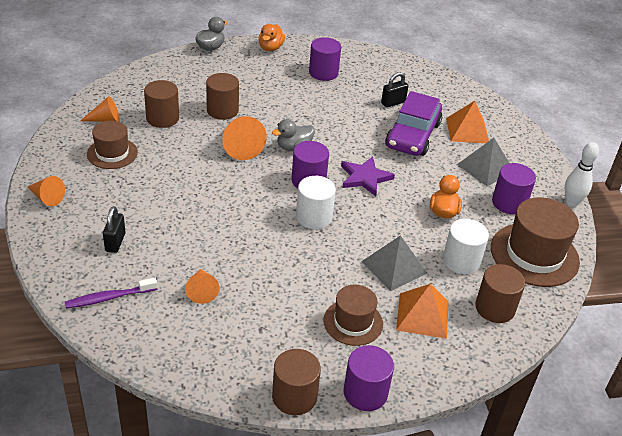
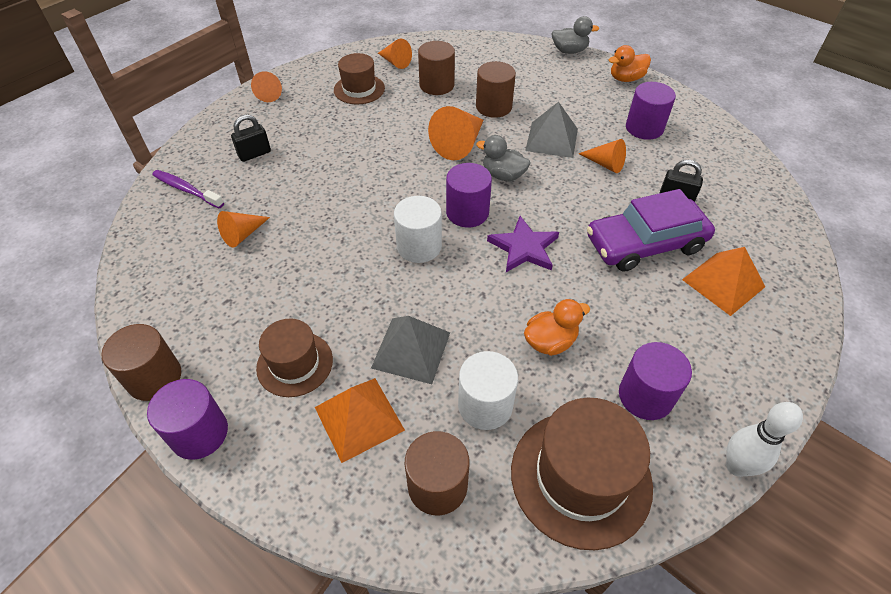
camera: 55 degrees right, 10 degrees up
grey pyramid [457,138,509,186] -> grey pyramid moved to [525,102,578,158]
none -> orange cone [578,139,626,173]

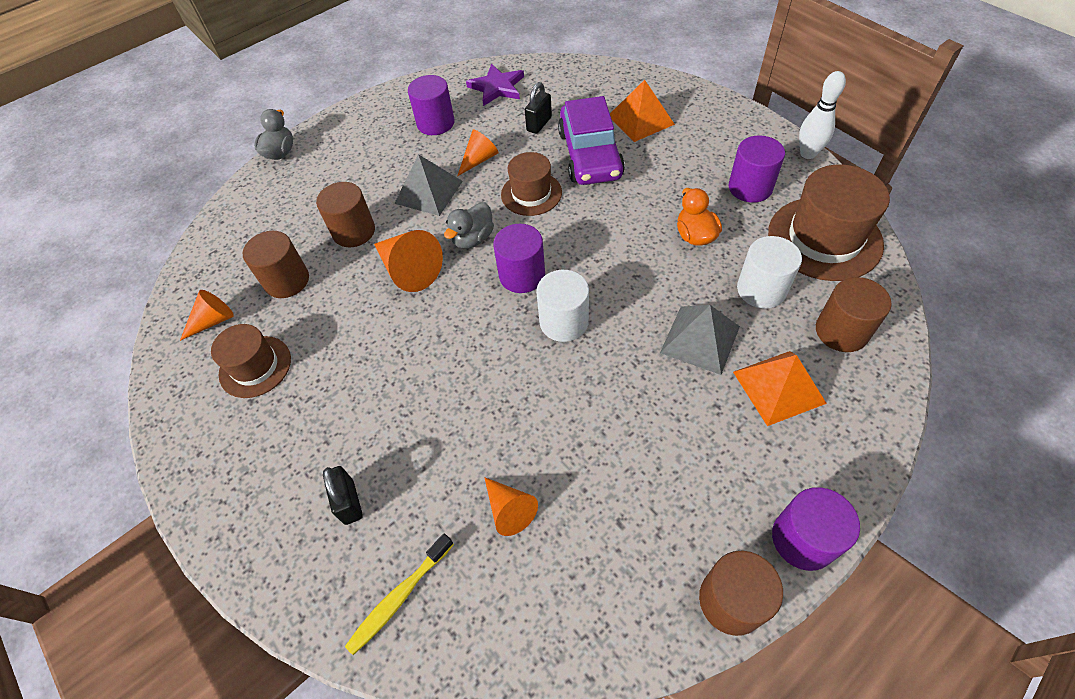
camera: 75 degrees left, 5 degrees up
purple toothbrush [152,170,224,208] -> yellow toothbrush [345,533,454,655]
orange cone [251,71,282,102] -> none
brown hat [256,318,333,397] -> brown hat moved to [501,152,562,216]
purple star [487,216,559,272] -> purple star moved to [466,64,524,106]
orange duck [609,45,651,82] -> none

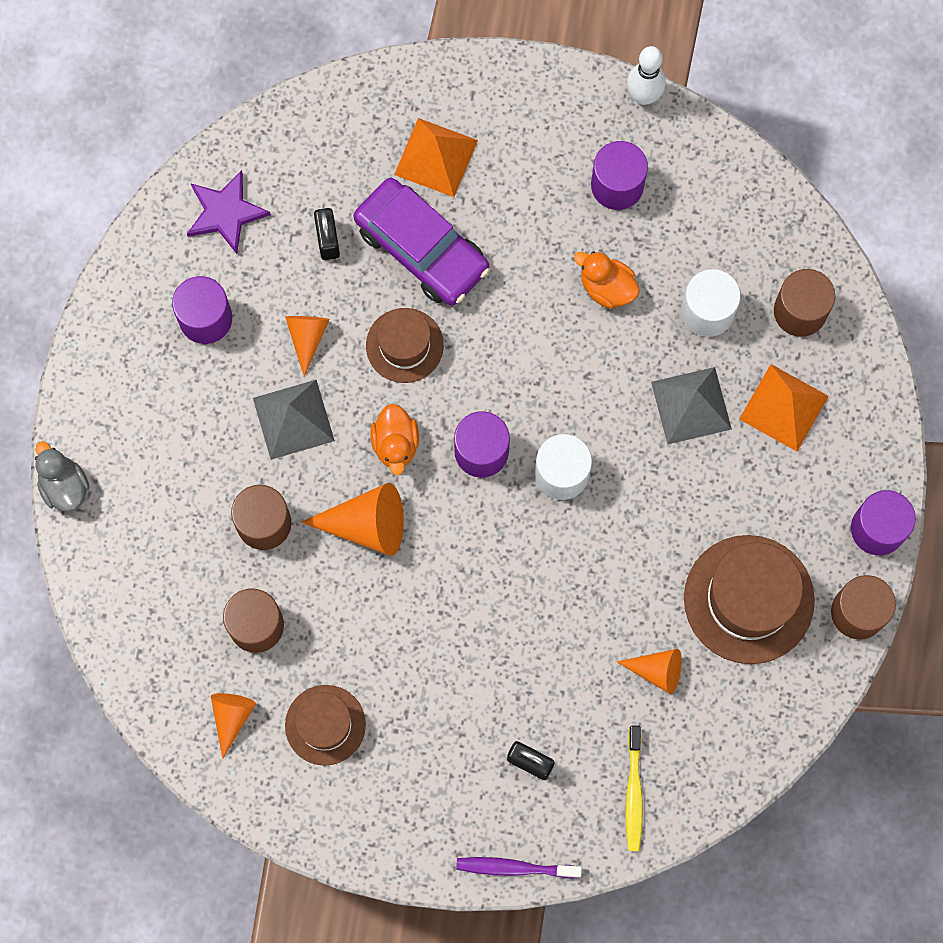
camera: 45 degrees left, 20 degrees up
grey duck [444,202,494,249] -> orange duck [371,404,419,475]
brown hat [768,164,890,281] -> brown hat moved to [684,535,815,664]
none -> purple toothbrush [456,857,582,879]

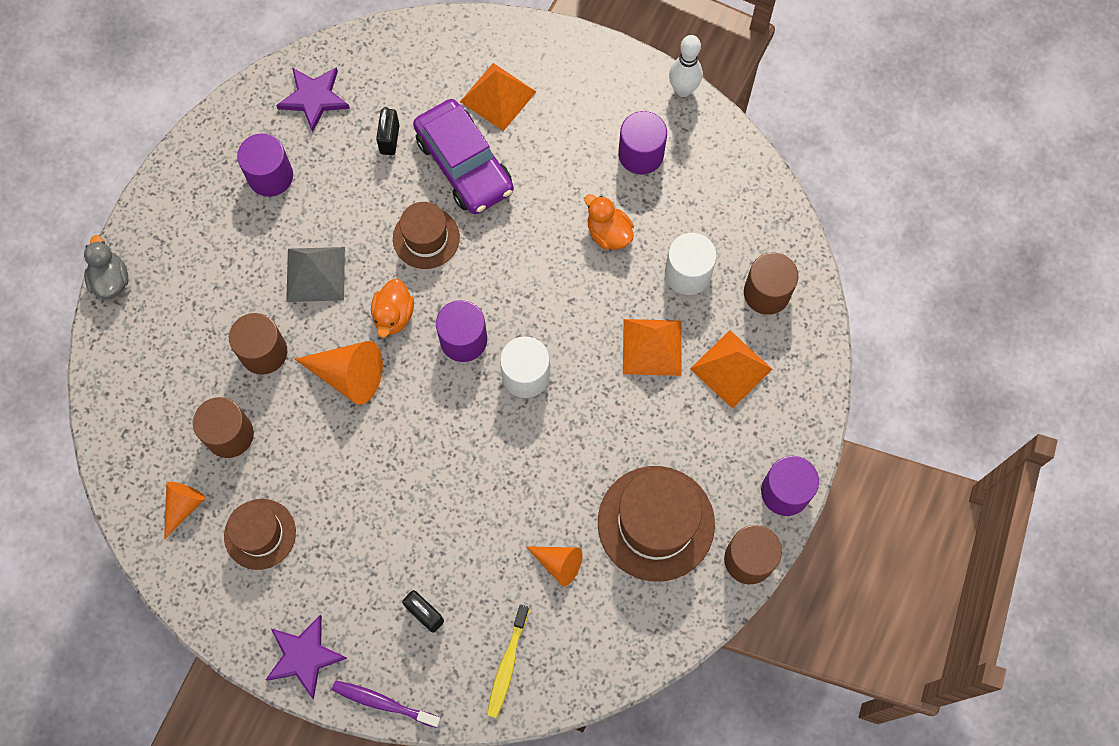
camera: 15 degrees right, 5 degrees down
orange cone [285,316,330,377] -> none
grey pyramid [651,367,732,445] -> orange pyramid [623,319,681,376]
none -> purple star [266,615,347,699]

